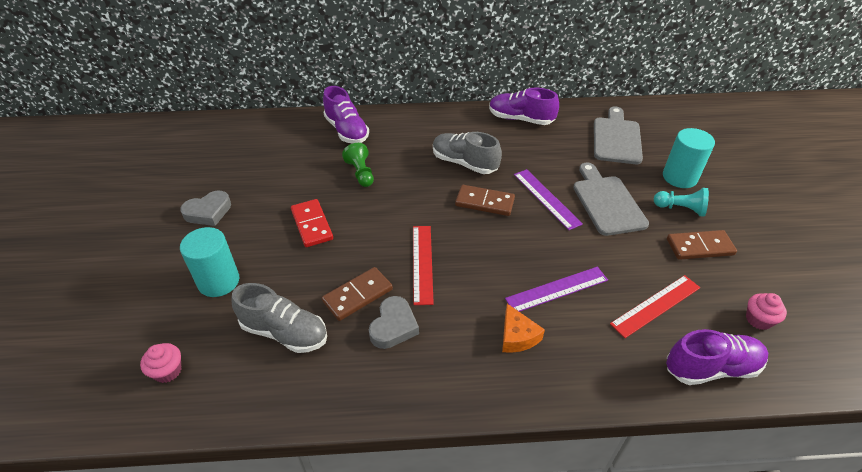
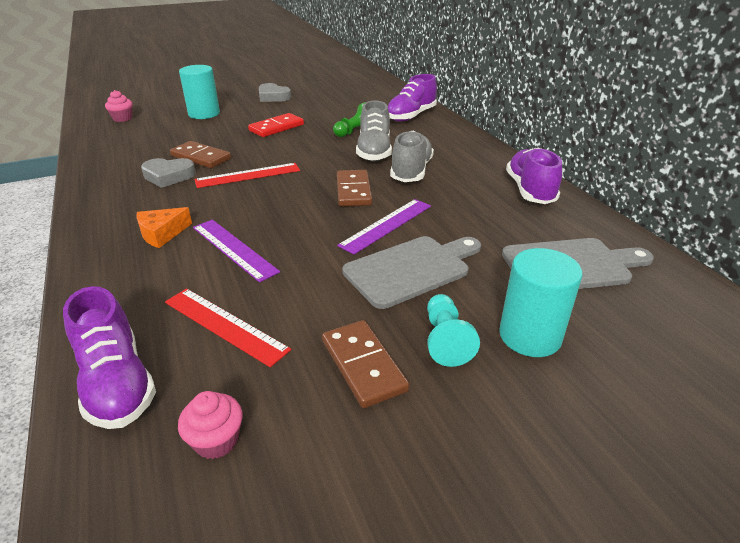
camera: 70 degrees right, 10 degrees down
grey shoe [231,283,327,353] -> grey shoe moved to [356,100,392,162]

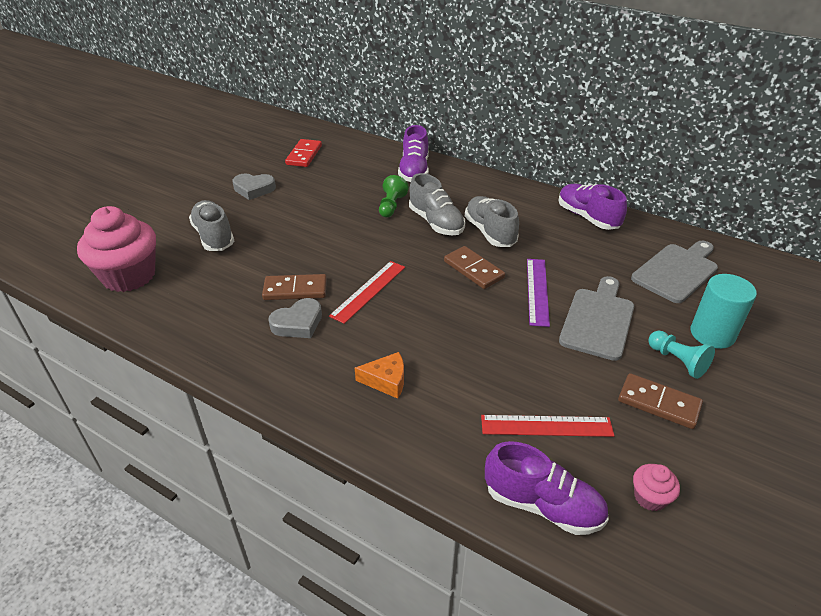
camera: 35 degrees left, 5 degrees up
pink cupcake [105,90,132,122] -> pink cupcake [77,206,156,292], size x2.30
orange cheese [136,207,192,248] -> orange cheese turned 105 degrees counterclockwise [355,352,404,398]
turquoise cylinder [179,65,220,119] -> grey shoe [189,200,234,251]
purple ruler [193,220,280,282] -> none
red domino [248,113,304,137] -> red domino moved to [285,139,322,167]

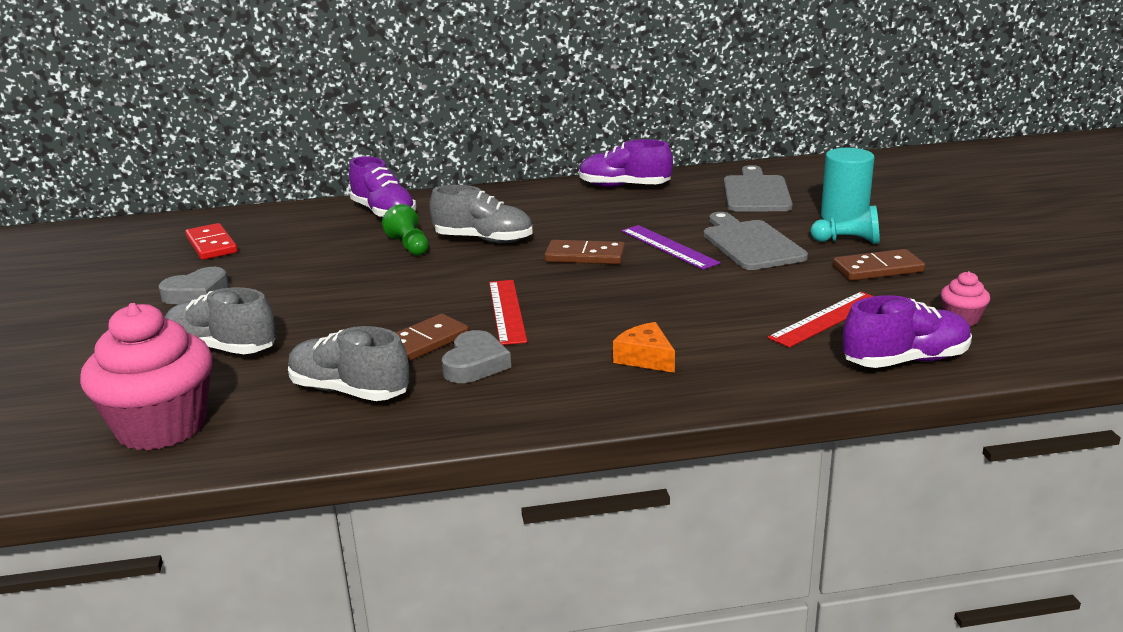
camera: 40 degrees left, 15 degrees down
orange cheese [355,352,404,398] -> orange cheese turned 90 degrees counterclockwise [613,322,675,373]
grey shoe [465,196,519,247] -> grey shoe moved to [288,326,409,401]

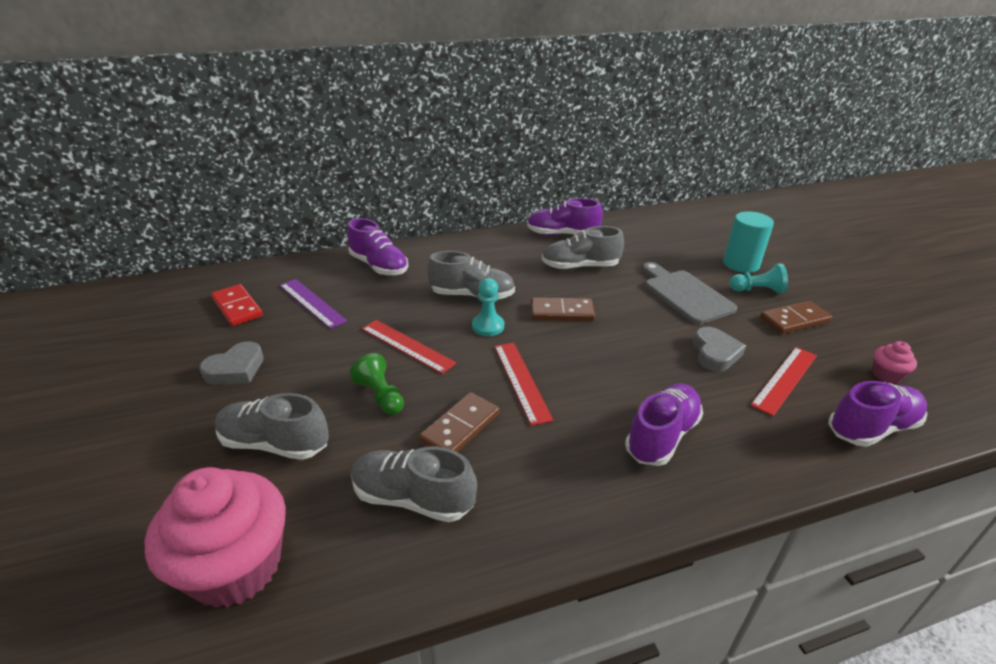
camera: 10 degrees left, 10 degrees up
green pawn [382,204,429,256] -> green pawn moved to [350,353,404,415]
grey heart [442,330,511,383] -> grey heart moved to [693,327,746,372]
orange cheese [613,322,675,373] -> purple shoe [625,384,703,466]
purple ruler [621,225,720,270] -> purple ruler moved to [280,279,347,329]
grey cutting board [724,165,793,211] -> none
none -> red ruler [362,320,457,374]
none -> turquoise pawn [472,278,504,336]
none -> grey shoe [542,226,624,270]

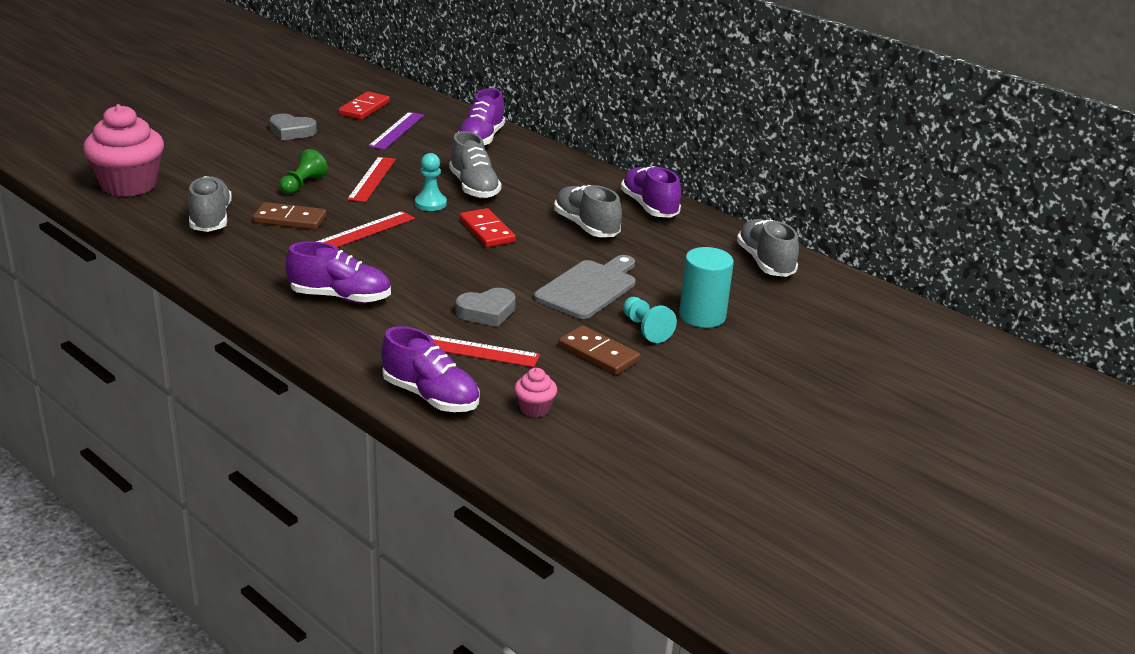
camera: 60 degrees right, 5 degrees down
grey shoe [215,393,329,460] -> grey shoe moved to [737,219,799,277]
brown domino [531,297,595,321] -> red domino [459,208,516,247]

